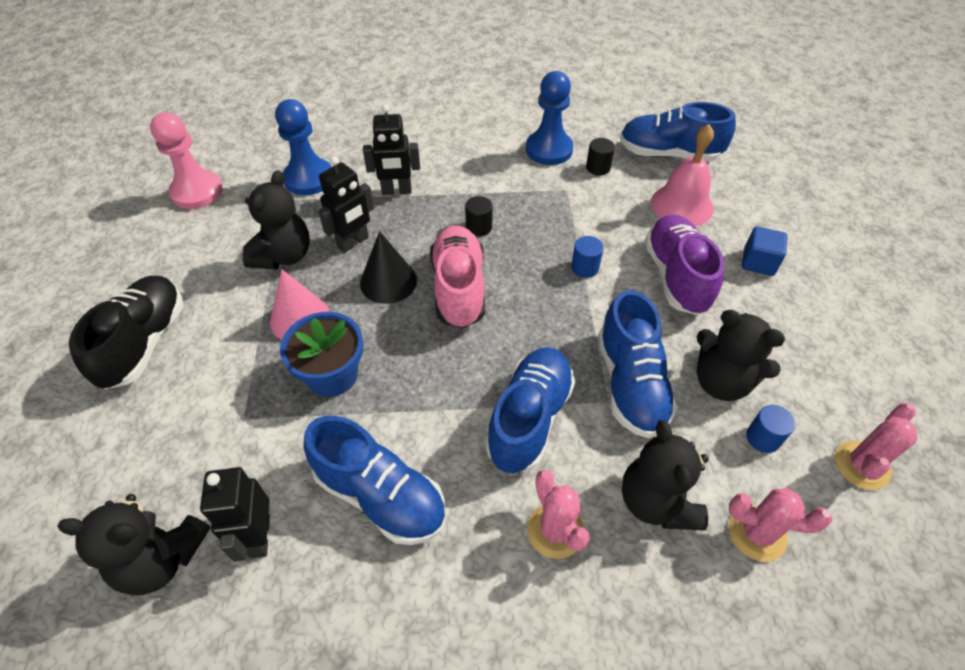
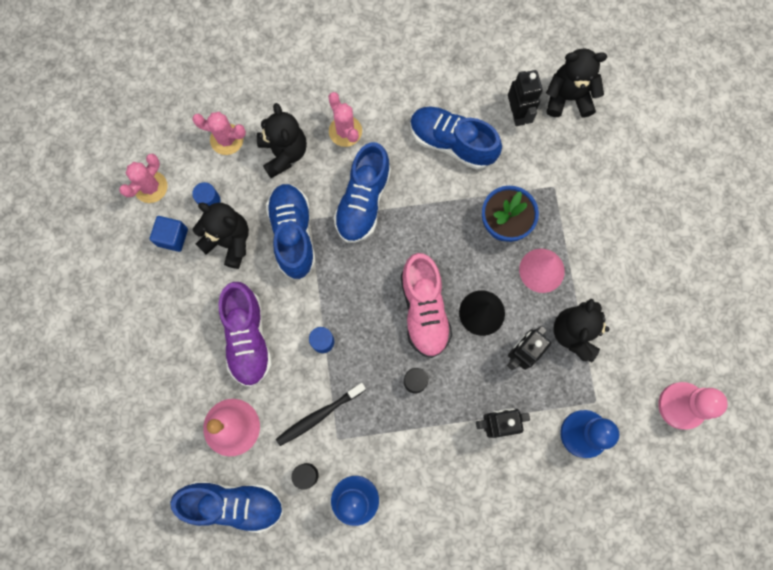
camera: 175 degrees right, 25 degrees up
black shoe [69,276,184,389] -> none
blue cube [742,226,788,276] -> blue cube moved to [150,216,188,252]
none -> black toothbrush [276,383,366,446]

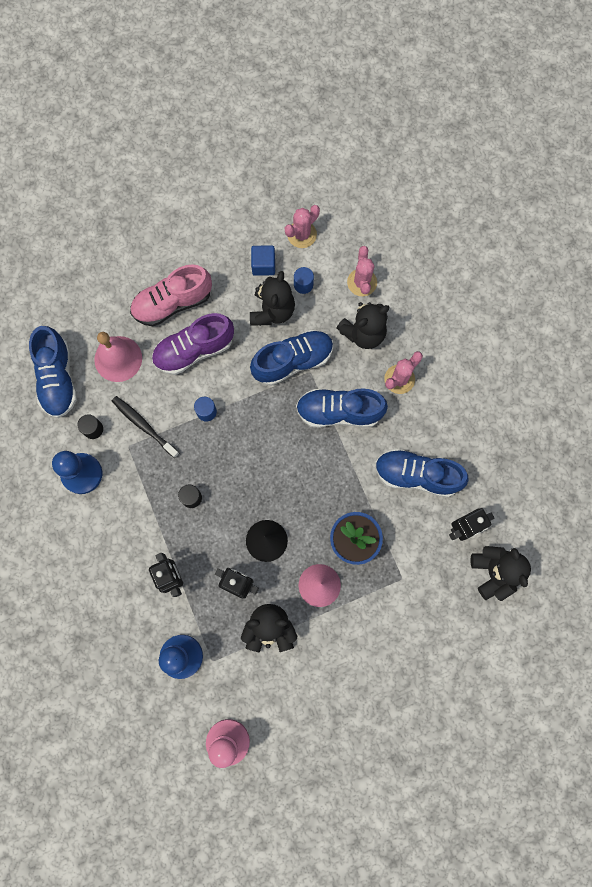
camera: 75 degrees right, 0 degrees up
pink cactus [119,154,167,203] -> pink cactus turned 60 degrees counterclockwise [285,205,320,248]
pink shoe [401,253,452,358] -> pink shoe moved to [130,264,212,326]
blue shoe [410,106,502,170] -> blue shoe turned 90 degrees counterclockwise [375,448,468,497]

